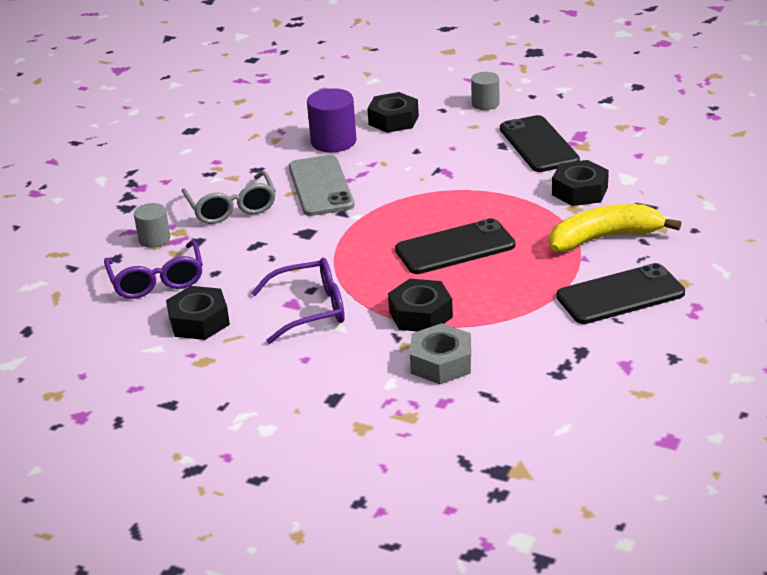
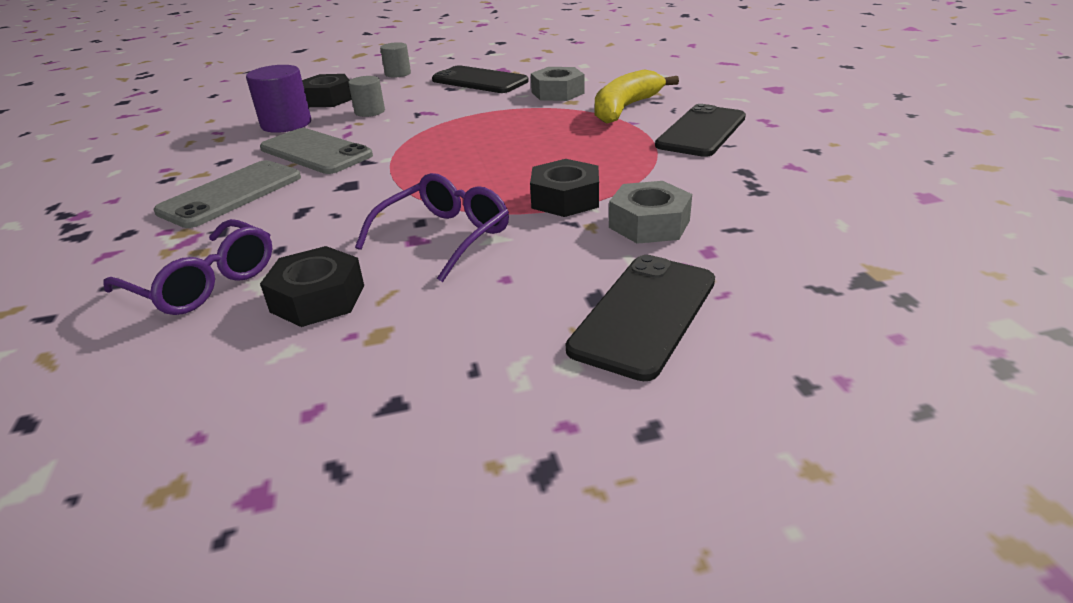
camera: 40 degrees left, 0 degrees up
grey cylinder [134,203,170,248] -> grey cylinder moved to [348,76,385,117]
grey glasses [182,171,276,224] -> grey phone [154,160,301,228]
black phone [395,218,515,274] -> black phone moved to [566,255,715,381]
black nut [552,160,609,206] -> grey nut [531,67,585,101]

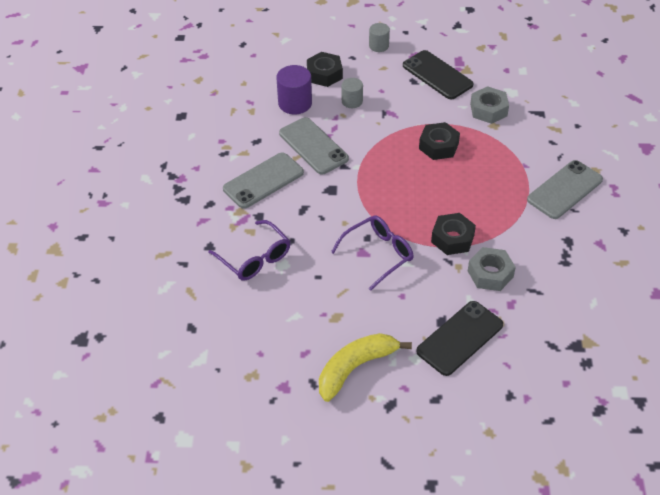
camera: 15 degrees right, 15 degrees up
black nut [260,246,364,327] -> black nut moved to [419,122,460,160]
yellow banana [595,69,679,124] -> yellow banana moved to [319,333,412,402]
black phone [655,104,746,157] -> grey phone [527,160,603,219]

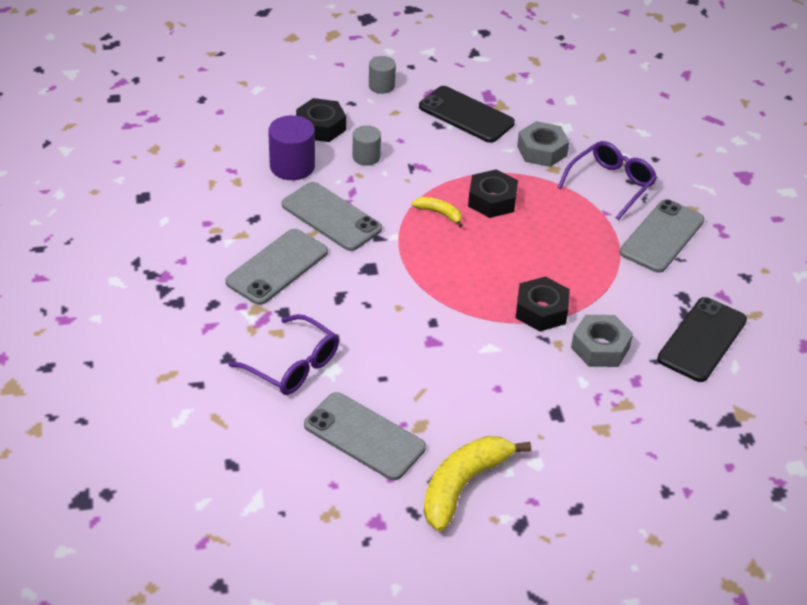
camera: 15 degrees left, 5 degrees down
purple glasses [331,216,414,291] -> purple glasses moved to [558,141,657,220]
black phone [416,301,503,376] -> black phone moved to [657,297,747,382]
none -> grey phone [304,392,426,480]
none -> yellow banana [412,197,463,228]

